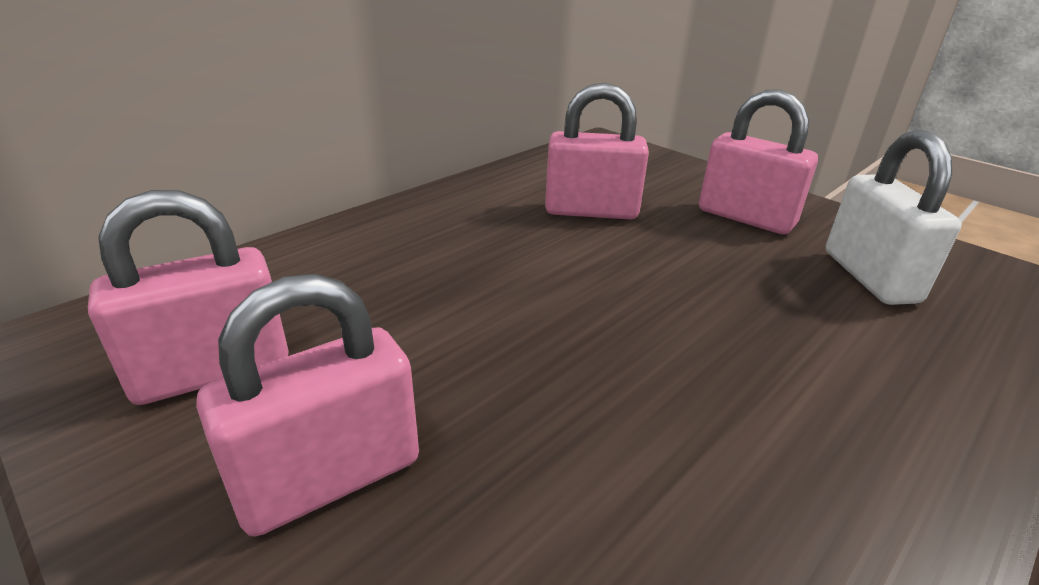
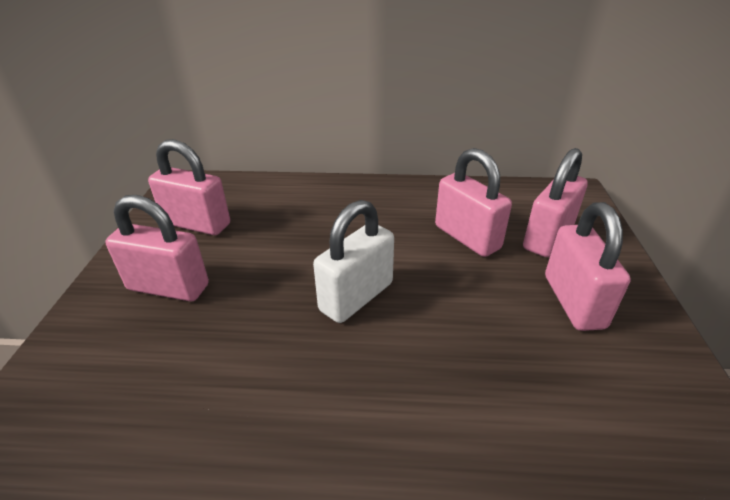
camera: 50 degrees right, 5 degrees up
white padlock [826,130,962,305] -> white padlock moved to [313,200,394,323]
none -> pink padlock [523,148,588,257]

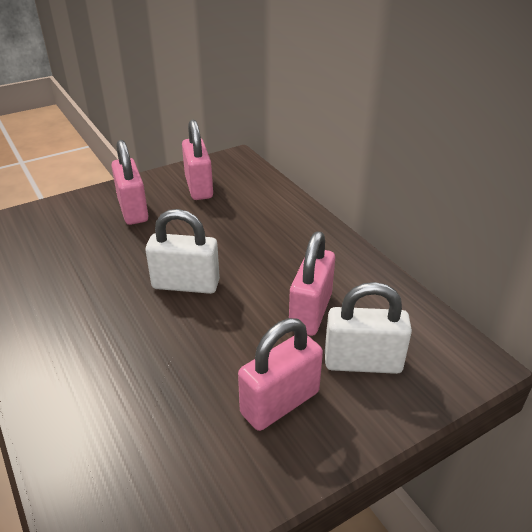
camera: 55 degrees right, 0 degrees up
pink padlock [523,148,588,257] -> white padlock [325,282,412,374]

